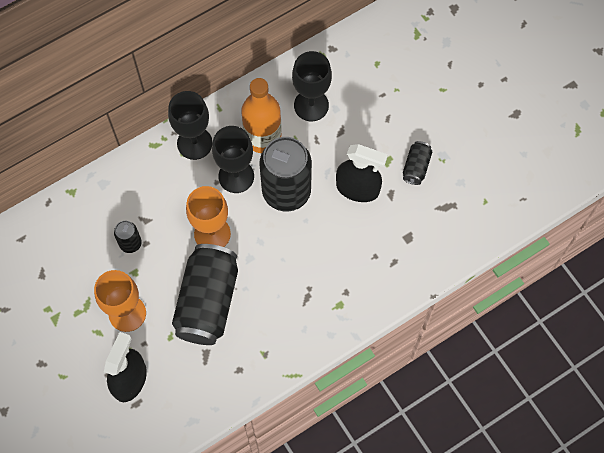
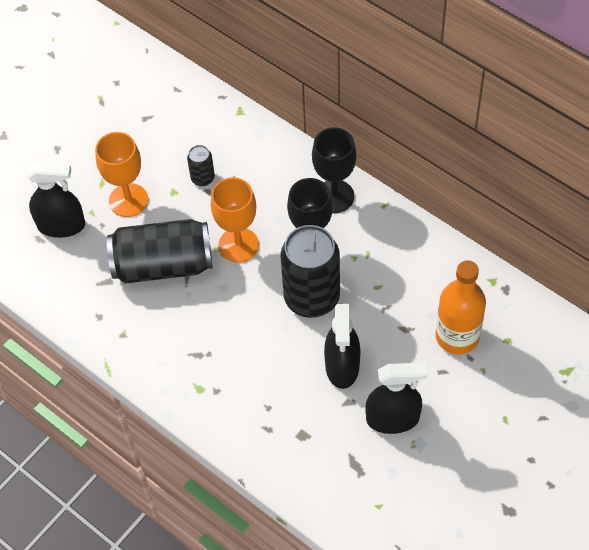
camera: 75 degrees right, 10 degrees down
orange bottle [241,78,282,153] -> orange bottle moved to [435,260,486,355]
black goblet [292,51,332,121] -> none
black can [403,141,432,185] -> black spray bottle [365,363,427,434]

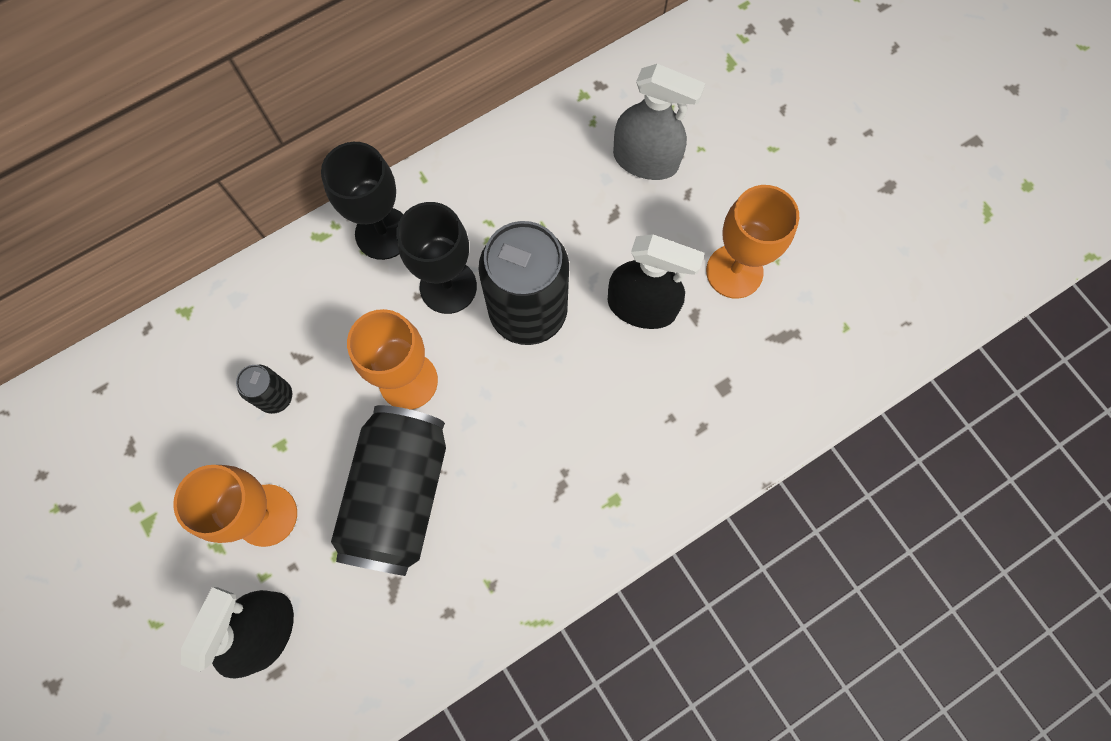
camera: 75 degrees left, 15 degrees up
black spray bottle [365,363,427,434] -> orange goblet [706,185,799,299]
orange bottle [435,260,486,355] -> grey spray bottle [613,64,706,180]

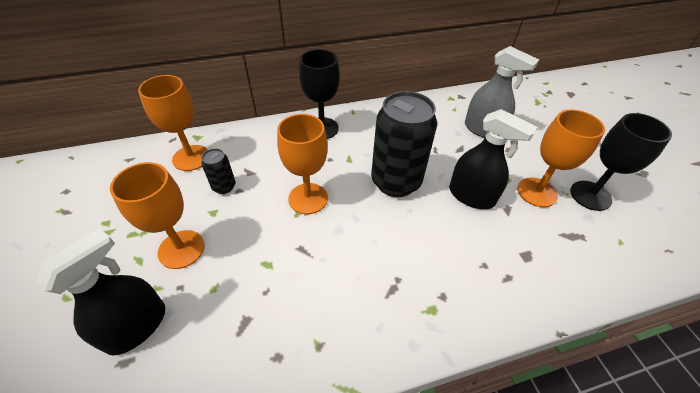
camera: 15 degrees right, 25 degrees down
black can [331,405,446,576] -> none
black goblet [396,202,477,314] -> black goblet moved to [570,113,672,211]
none -> orange goblet [138,75,208,171]

